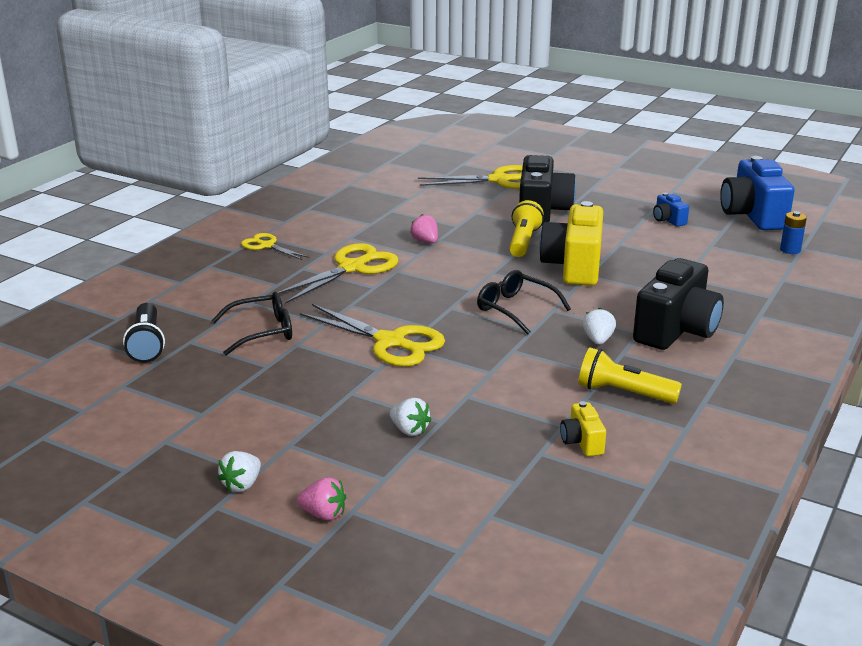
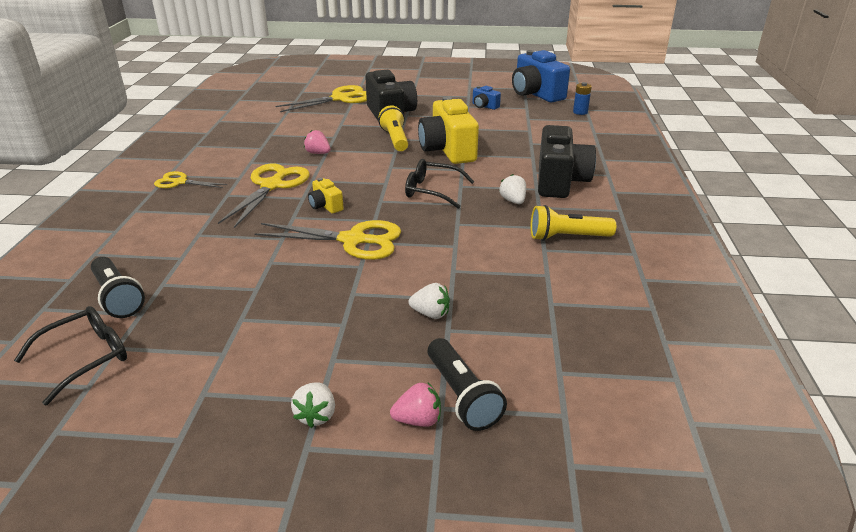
camera: 25 degrees left, 5 degrees up
black glasses [211,292,292,355] -> black glasses moved to [14,306,127,406]
yellow camera [560,401,606,456] -> yellow camera moved to [308,178,344,213]
none -> black flashlight [428,338,507,431]

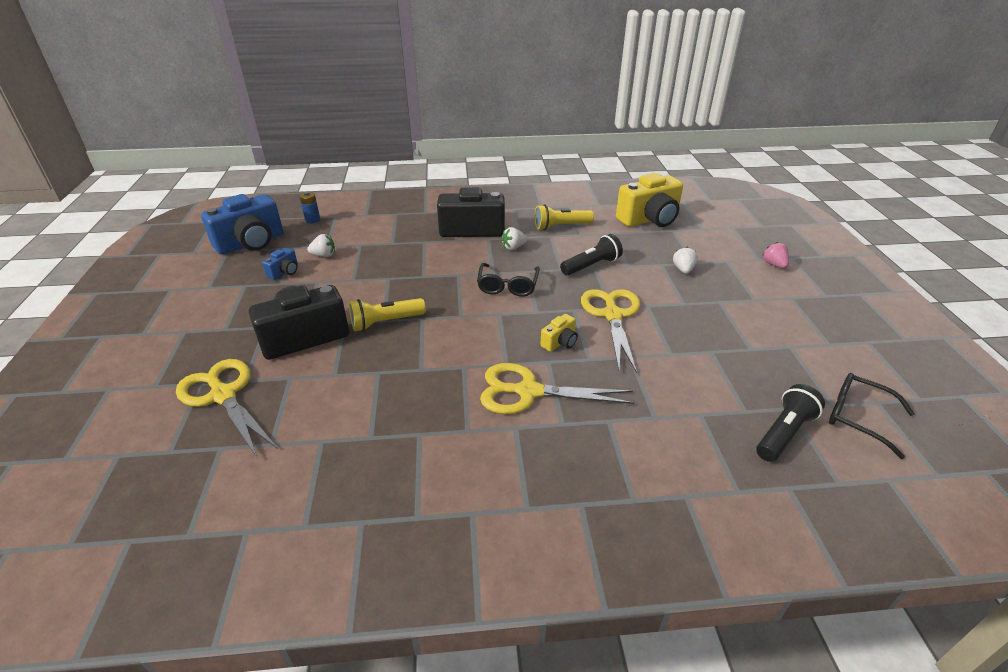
camera: 100 degrees left, 5 degrees up
yellow scissors [154,171,227,188] -> none
white strawberry [291,382,335,428] -> white strawberry moved to [307,234,335,257]
pink strawberry [304,130,331,154] -> none
yellow camera [418,96,479,164] -> yellow camera moved to [616,173,683,227]
black flashlight [428,338,507,431] -> black flashlight moved to [560,234,623,276]
yellow flashlight [530,205,616,241] -> yellow flashlight turned 90 degrees clockwise [534,204,594,230]

